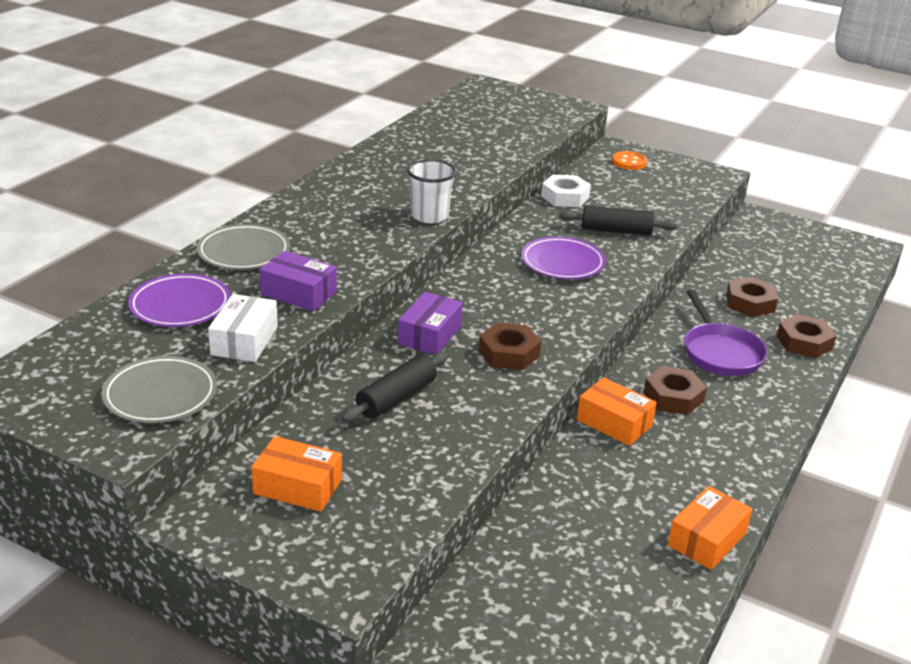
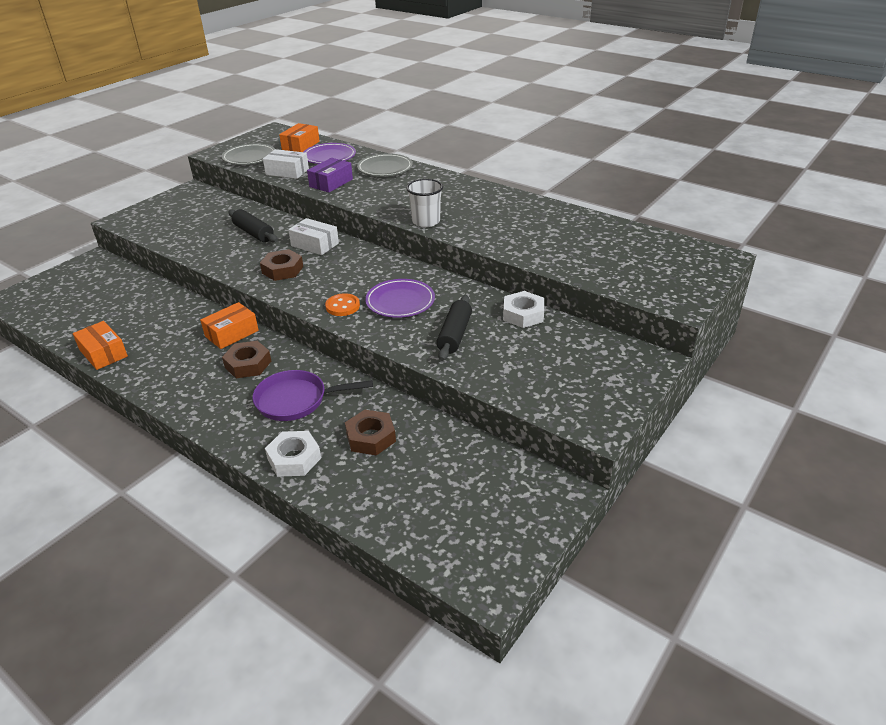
camera: 100 degrees right, 5 degrees up
orange box [251,436,342,512] -> orange box moved to [279,123,320,152]
purple box [398,292,463,355] -> white box [288,218,339,255]
orange button [612,151,647,170] -> orange button moved to [325,293,360,316]
brown nut [777,314,837,358] -> white nut [265,431,321,477]

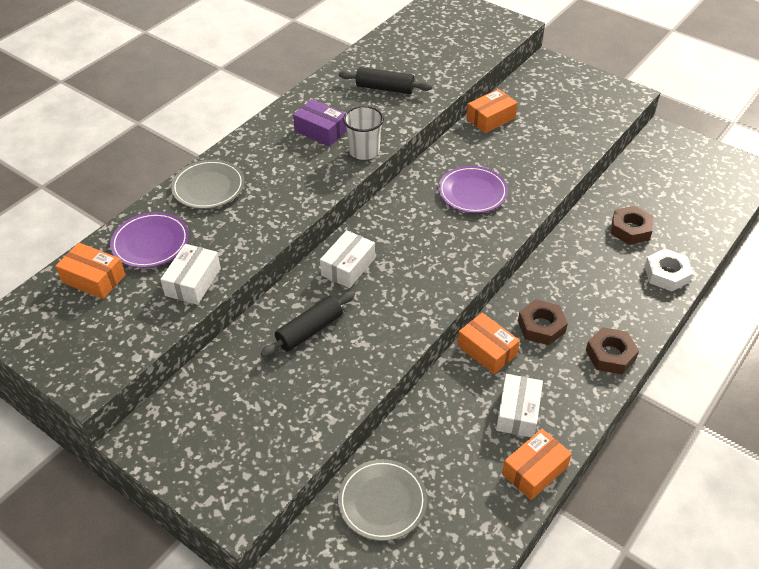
camera: 90 degrees left, 10 degrees up
grey plate [222,143,275,165] -> grey plate moved to [338,459,427,541]
purple pan [252,370,373,421] -> none
brown nut [260,249,303,281] -> brown nut moved to [586,327,639,374]
purple box [307,158,353,192] -> purple box moved to [293,99,347,147]
orange button [325,293,360,316] -> none
black rolling pin [436,295,472,361] -> black rolling pin moved to [339,67,432,94]
white nut [503,291,544,328] -> orange box [466,89,518,133]
none -> white box [496,374,543,437]

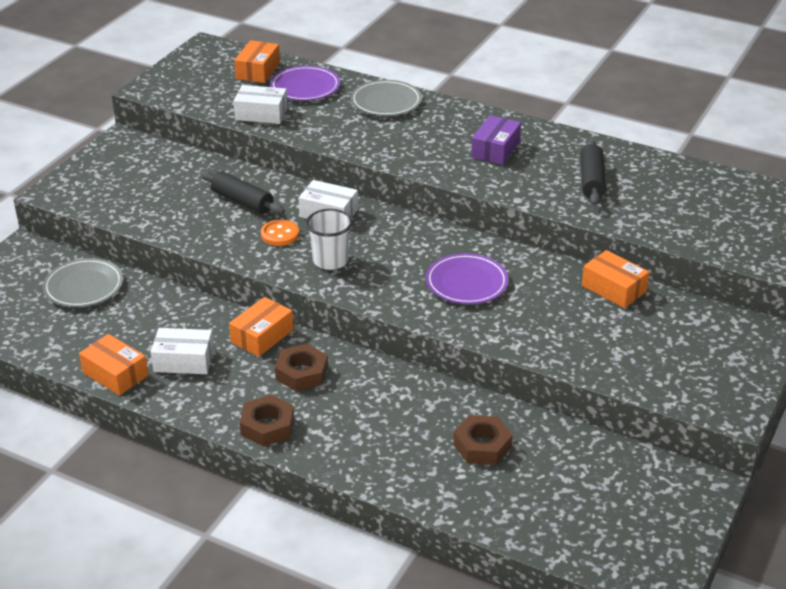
camera: 80 degrees right, 10 degrees down
white cup [343,106,384,160] -> white cup moved to [306,209,352,270]
white nut [645,248,693,291] -> none
none -> orange button [261,220,299,246]

